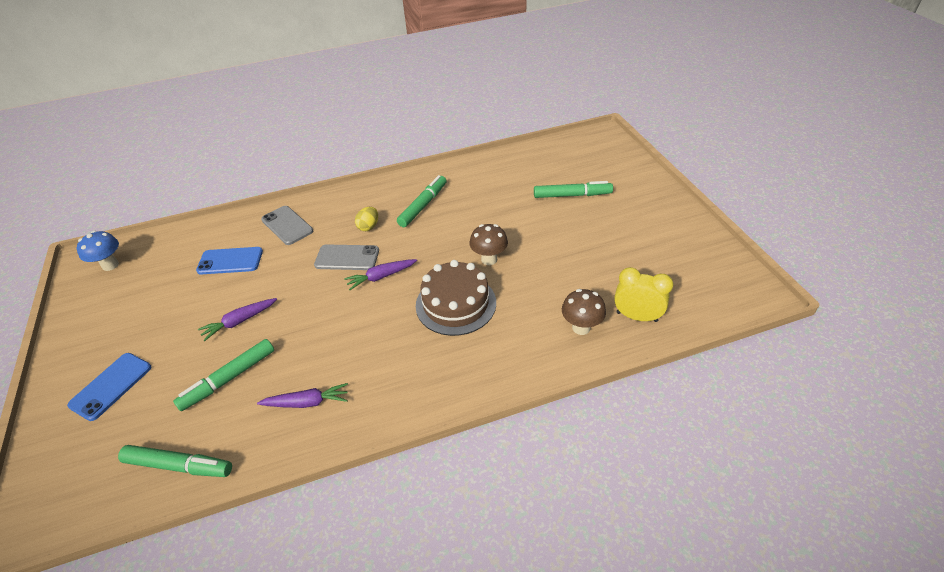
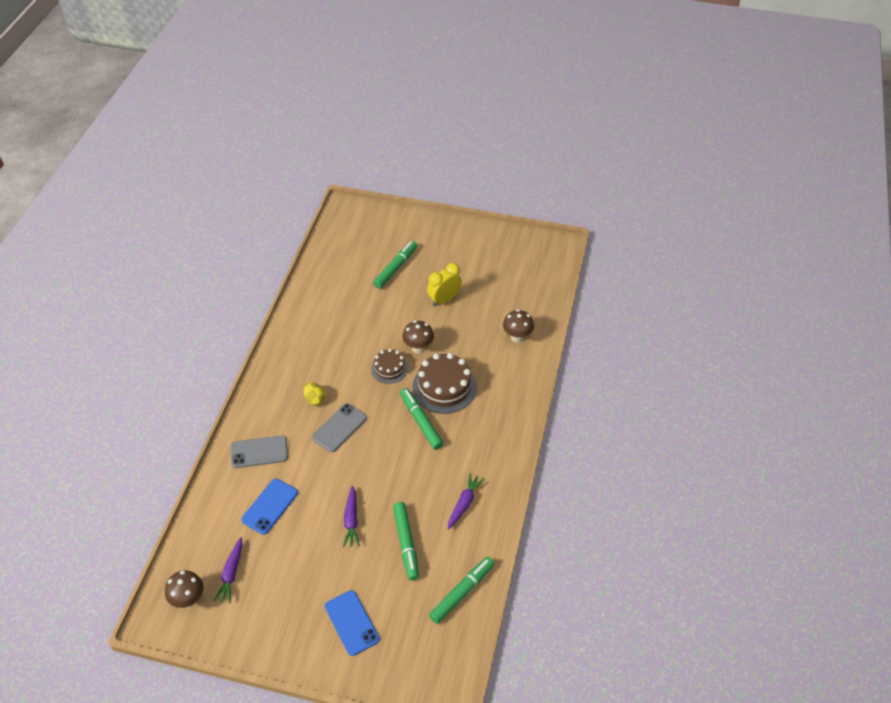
camera: 60 degrees left, 5 degrees up
blue mushroom [77,231,119,271] -> brown mushroom [165,570,204,608]
purple carrot [344,259,417,290] -> purple carrot moved to [213,537,243,603]
green marker [397,175,447,227] -> green marker moved to [400,388,444,450]
yellow clock [614,267,673,322] -> yellow clock moved to [427,263,462,306]
none -> brown cake [371,349,408,384]

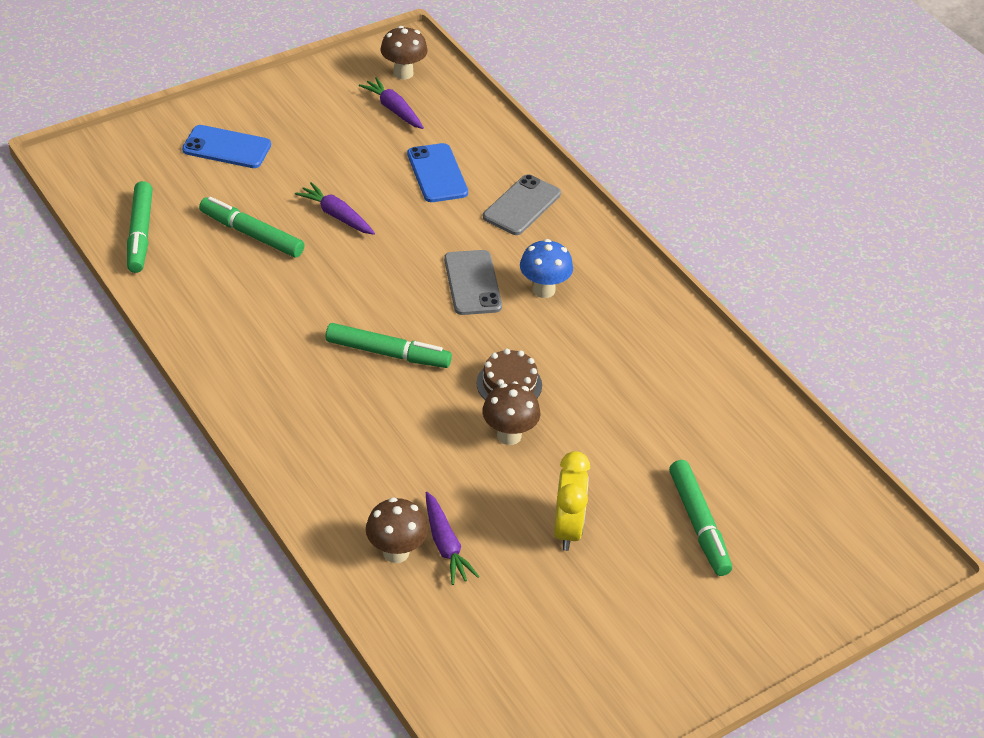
camera: 130 degrees right, 5 degrees down
yellow egg [304,382,325,406] -> blue mushroom [520,239,573,298]
brown cake [412,353,477,414] -> none
purple carrot [447,473,485,530] -> purple carrot moved to [426,492,479,585]

